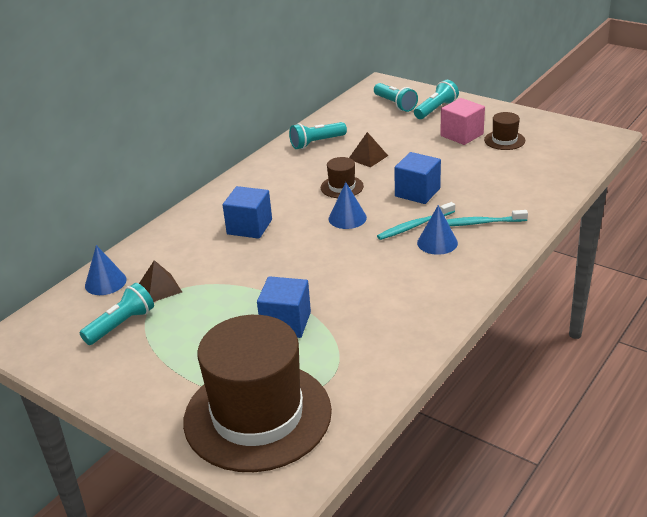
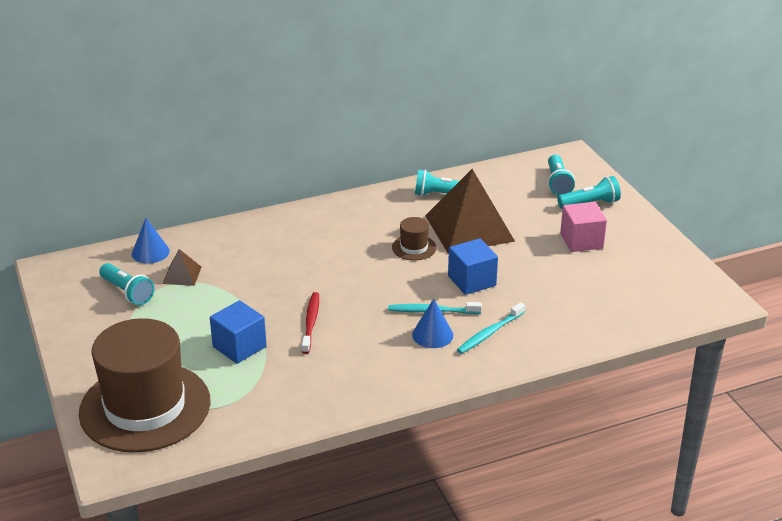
camera: 30 degrees right, 0 degrees up
turquoise flashlight [80,283,154,345] -> turquoise flashlight turned 60 degrees clockwise [99,263,155,305]
blue cube [223,186,272,239] -> none
blue cone [328,182,367,229] -> none
brown pyramid [349,132,388,167] -> brown pyramid [425,169,515,253], size x2.28
turquoise toothbrush [447,210,528,226] -> turquoise toothbrush turned 75 degrees counterclockwise [457,302,525,354]
brown hat [484,112,525,150] -> none
none -> red toothbrush [302,292,319,354]

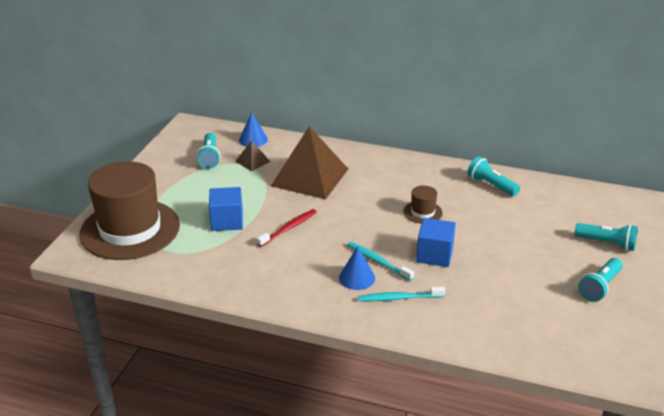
camera: 40 degrees right, 0 degrees up
brown pyramid [425,169,515,253] -> brown pyramid moved to [271,126,348,199]
turquoise flashlight [548,155,575,196] -> turquoise flashlight moved to [578,258,623,302]
pink cube [560,202,607,252] -> none

